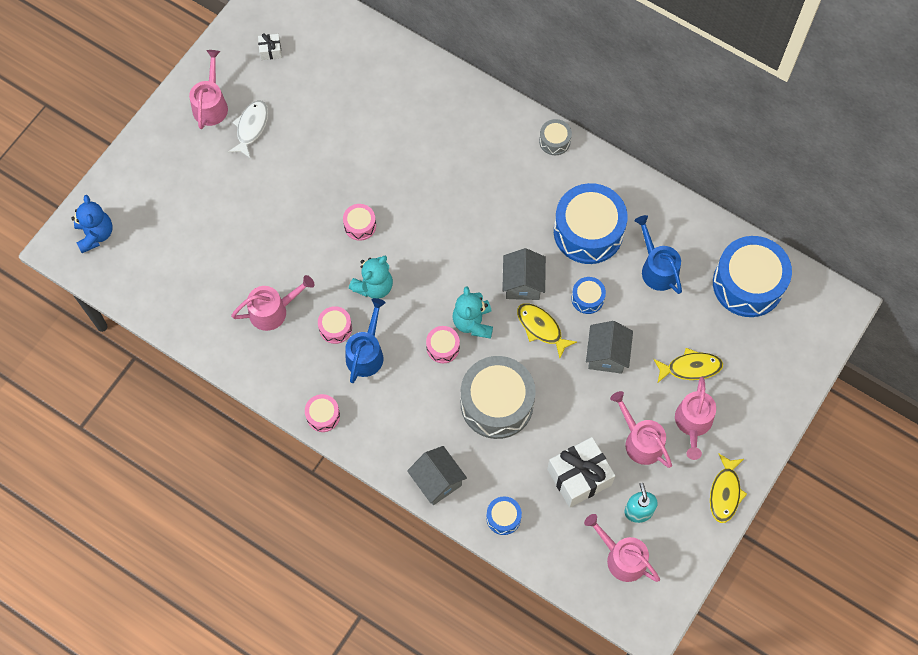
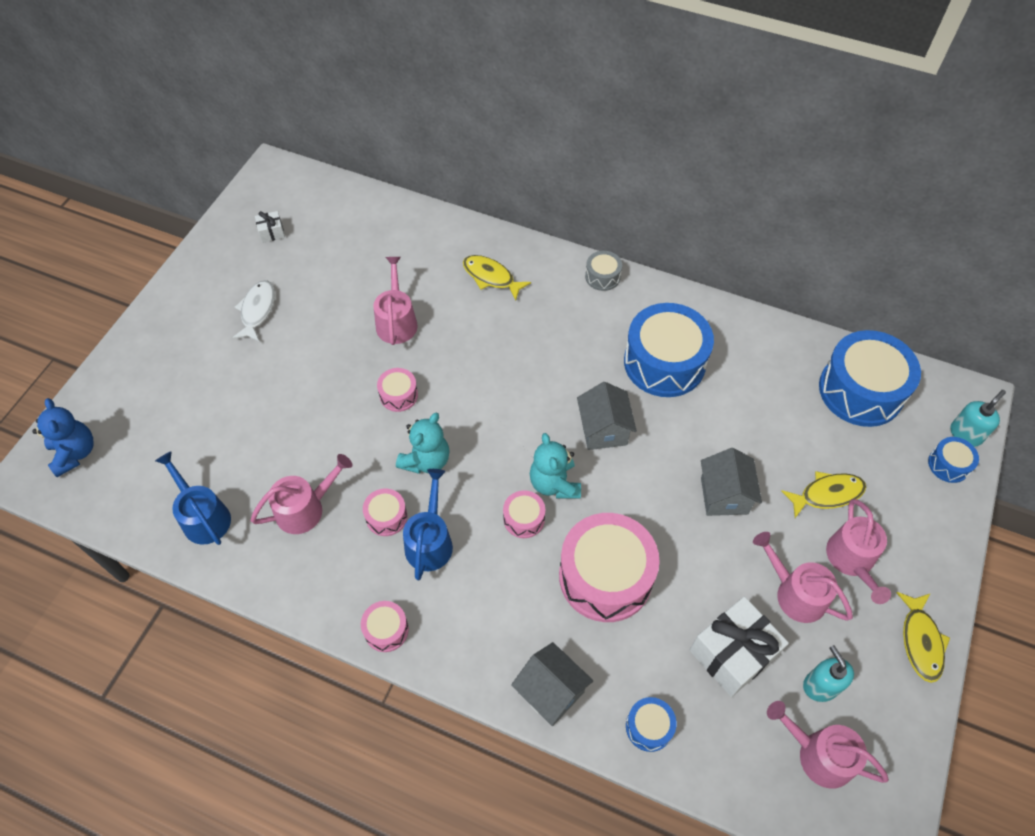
camera: 10 degrees left, 10 degrees down
pink watering can [189,50,228,129] -> pink watering can moved to [373,257,418,345]
grey drum [461,356,536,439] -> pink drum [559,513,660,622]
yellow fish [517,303,577,358] -> yellow fish moved to [463,255,531,301]
blue drum [571,277,606,314] -> blue drum moved to [928,437,979,483]
blue watering can [634,215,682,294] -> blue watering can moved to [155,451,231,545]
none -> turquoise soap dispenser [951,390,1006,447]

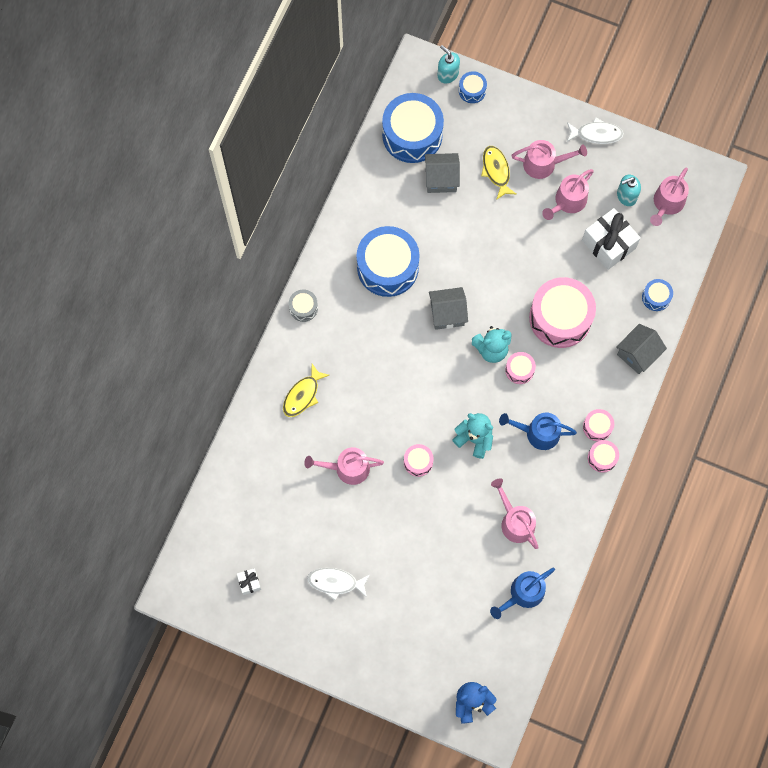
camera: 90 degrees left, 15 degrees up
pink drum [363,489,407,536] -> pink drum moved to [583,409,614,442]
grey house [701,448,762,516] -> grey house moved to [425,153,460,193]
yellow fish [896,592,950,683] -> white fish [567,117,624,144]

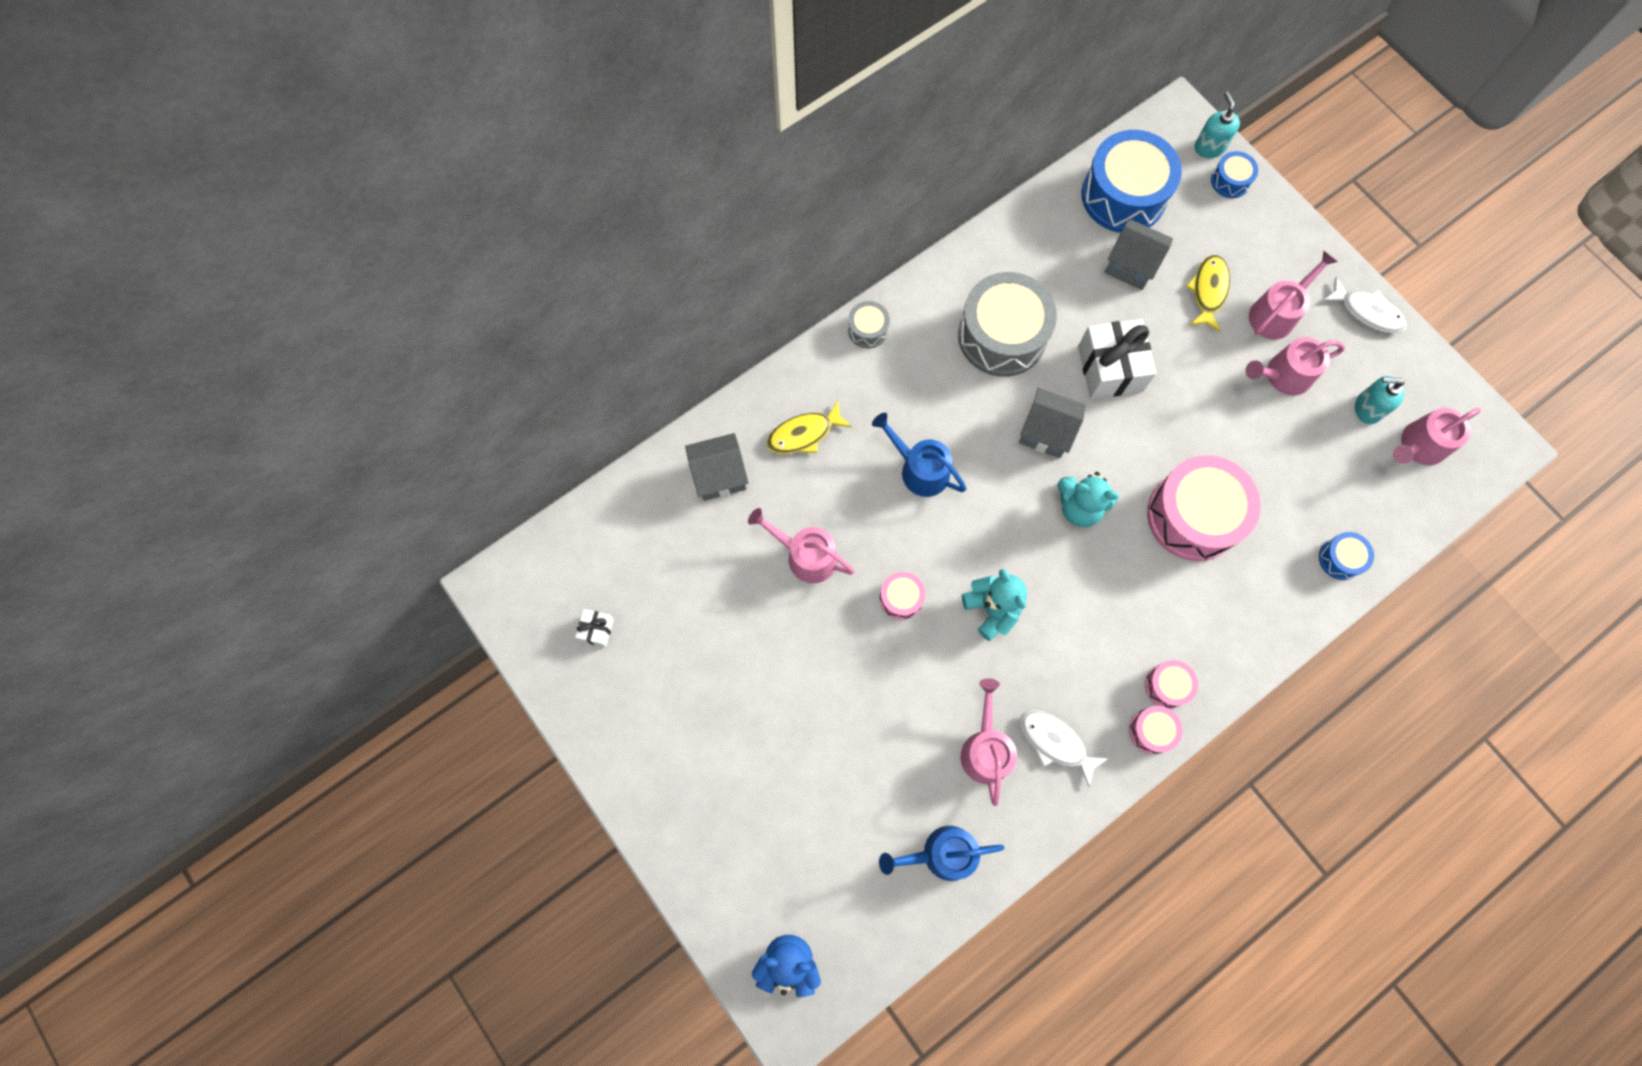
camera: 30 degrees right, 0 degrees up
white fish [307,568,370,600] -> white fish moved to [1020,710,1108,786]
blue drum [356,226,420,297] -> grey drum [958,272,1057,377]
blue watering can [499,413,577,450] -> blue watering can moved to [872,413,967,497]
pink drum [505,352,536,384] -> none
pink watering can [511,140,587,179] -> pink watering can turned 75 degrees counterclockwise [1249,251,1338,339]
white gift [582,208,641,270] -> white gift moved to [1078,319,1156,399]
grey house [616,324,667,374] -> grey house moved to [685,433,749,501]

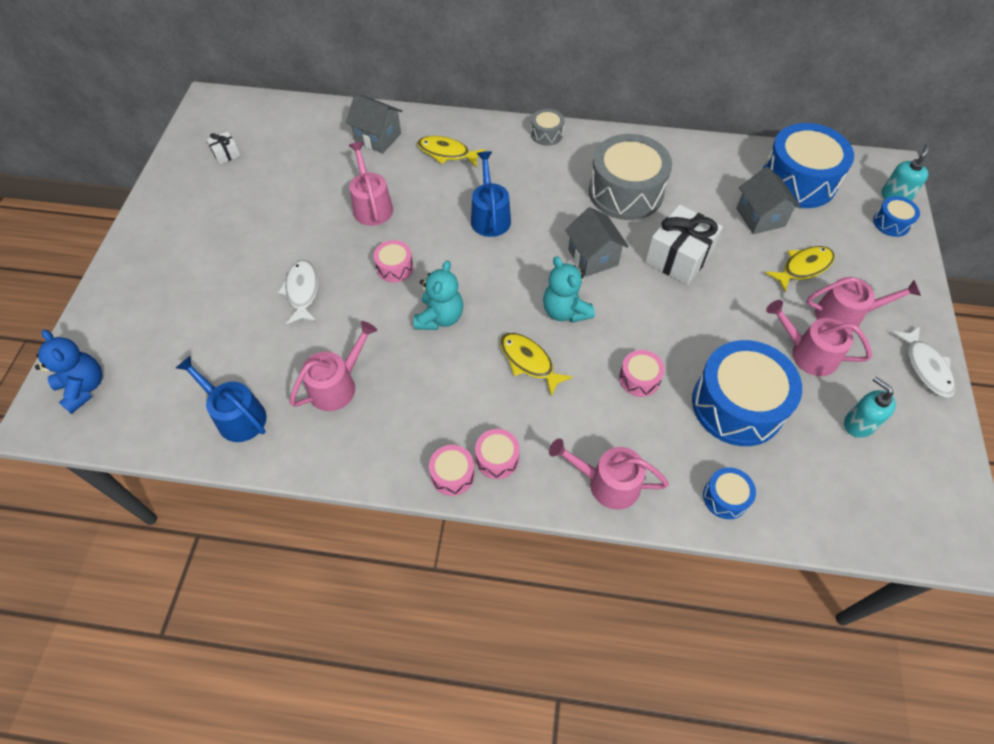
camera: 45 degrees right, 15 degrees down
white fish [1020,710,1108,786] -> white fish moved to [278,260,318,324]
pink drum [1147,455,1261,561] -> pink drum [619,350,665,397], size x0.46
pink watering can [1393,408,1481,465] -> pink watering can moved to [549,438,669,510]
none -> yellow fish [500,333,573,396]
none -> blue drum [692,340,802,446]

